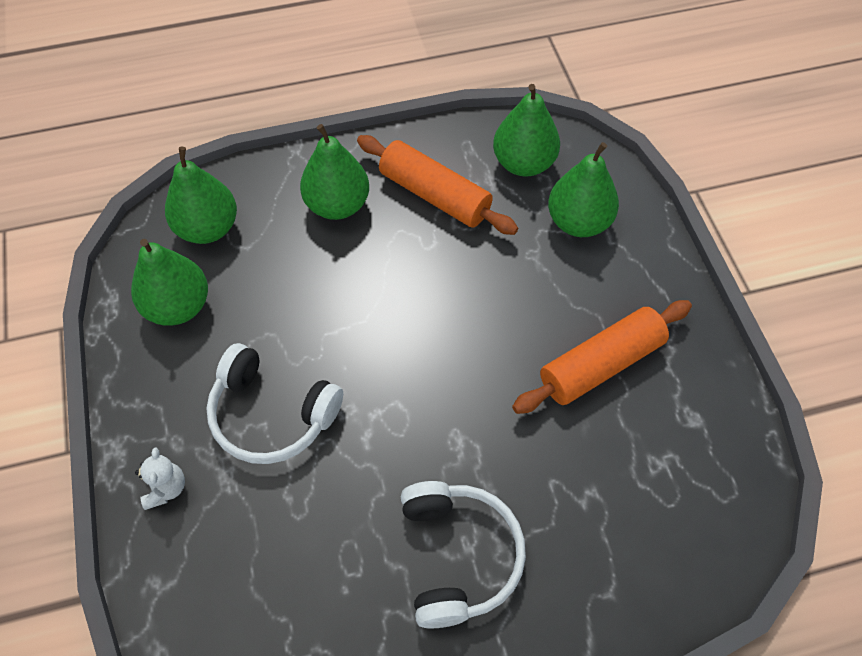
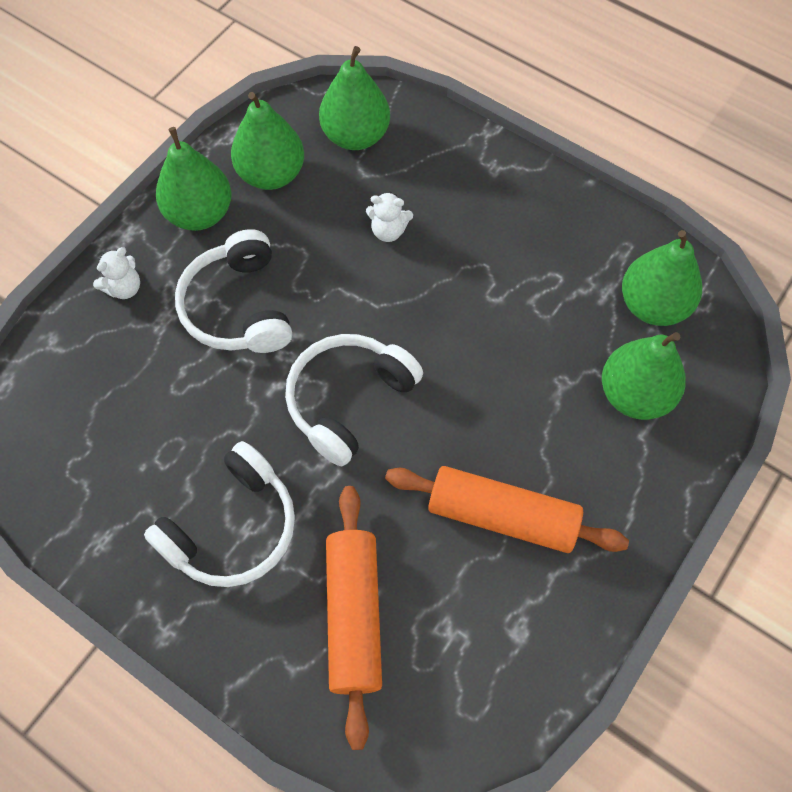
camera: 50 degrees right, 5 degrees up
green pear [300,124,369,220] -> green pear moved to [156,127,232,231]
orange rolling pin [357,135,518,235] -> orange rolling pin moved to [326,486,382,750]
none -> white headphones [285,334,423,466]
none -> white teddy bear [366,192,413,242]

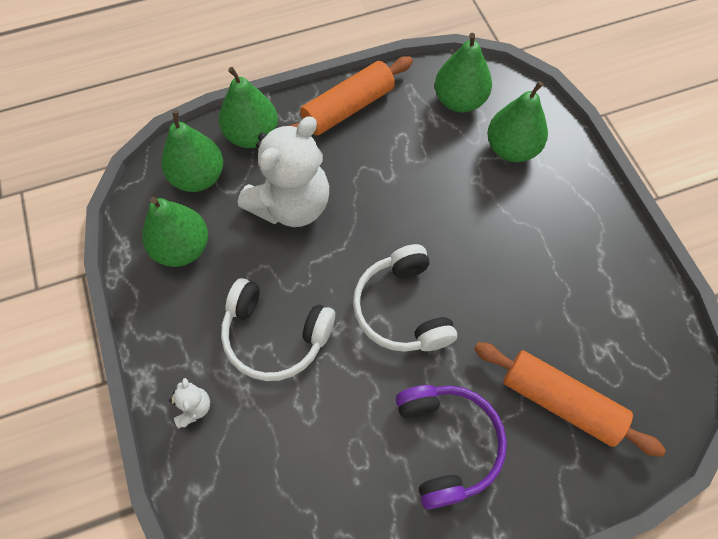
camera: 55 degrees left, 0 degrees up
white headphones [144,441,295,587] -> purple headphones [396,385,507,509]
green pear [156,127,232,231] -> green pear moved to [219,67,278,148]
white teddy bear [366,192,413,242] -> white teddy bear [238,116,329,227], size x2.44
orange rolling pin [385,466,629,553] -> orange rolling pin moved to [289,56,413,136]

